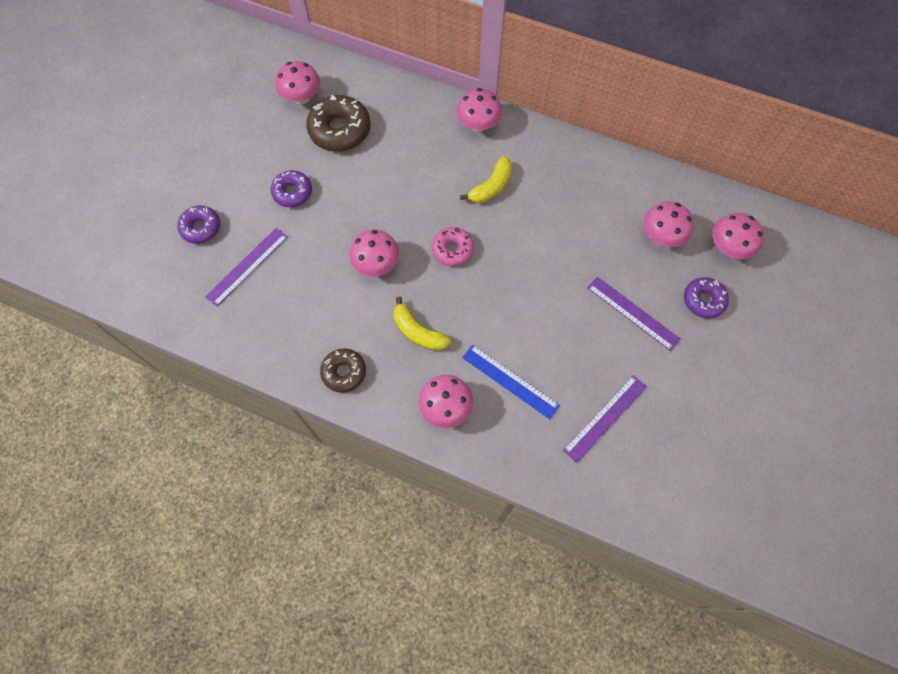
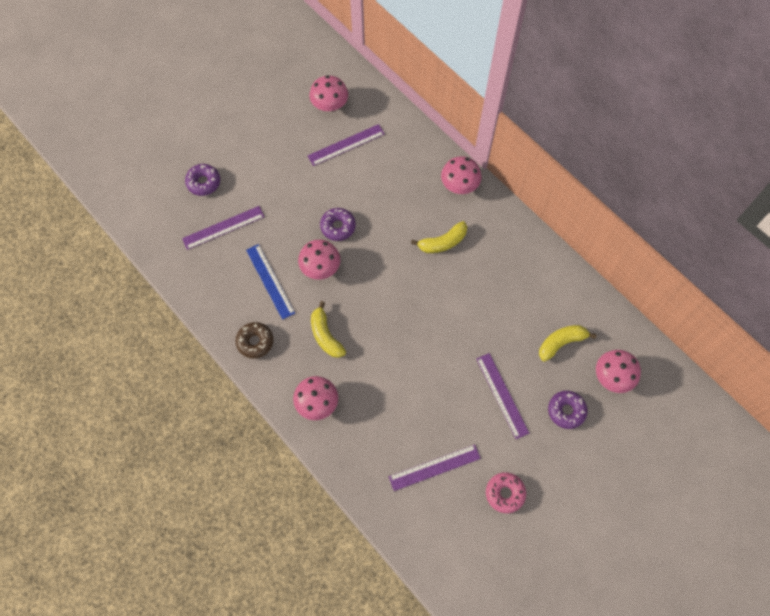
camera: 25 degrees right, 0 degrees up
purple donut [271,170,312,207] -> purple donut moved to [320,208,356,241]
brown donut [306,95,371,152] -> purple ruler [308,124,385,166]
pink donut [432,227,474,266] -> pink donut moved to [486,472,526,513]
blue ruler [462,345,560,419] -> blue ruler moved to [246,244,295,320]
pink mushroom [643,201,694,247] -> yellow banana [539,325,597,362]

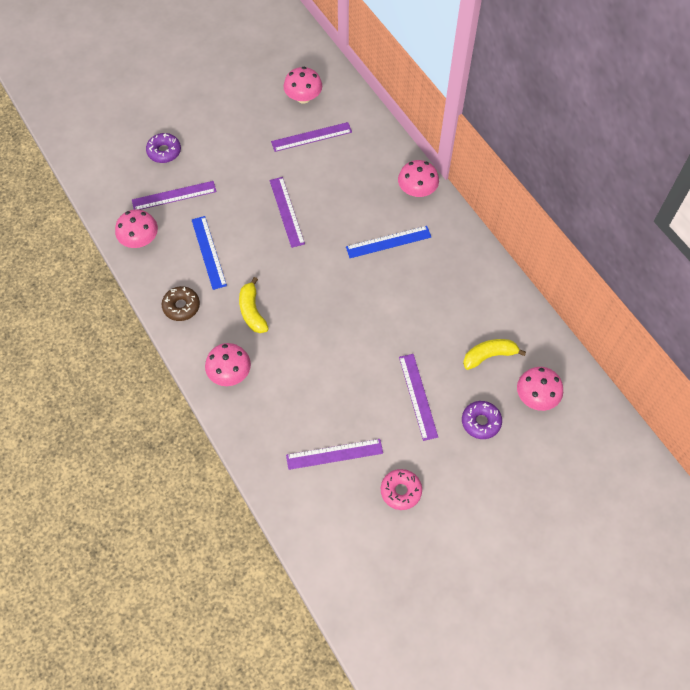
camera: 10 degrees right, 5 degrees down
pink mushroom [298,239,340,280] -> pink mushroom moved to [115,209,158,248]
purple donut [320,208,356,241] -> purple ruler [269,177,305,248]
yellow banana [411,221,467,253] -> blue ruler [346,226,431,258]

